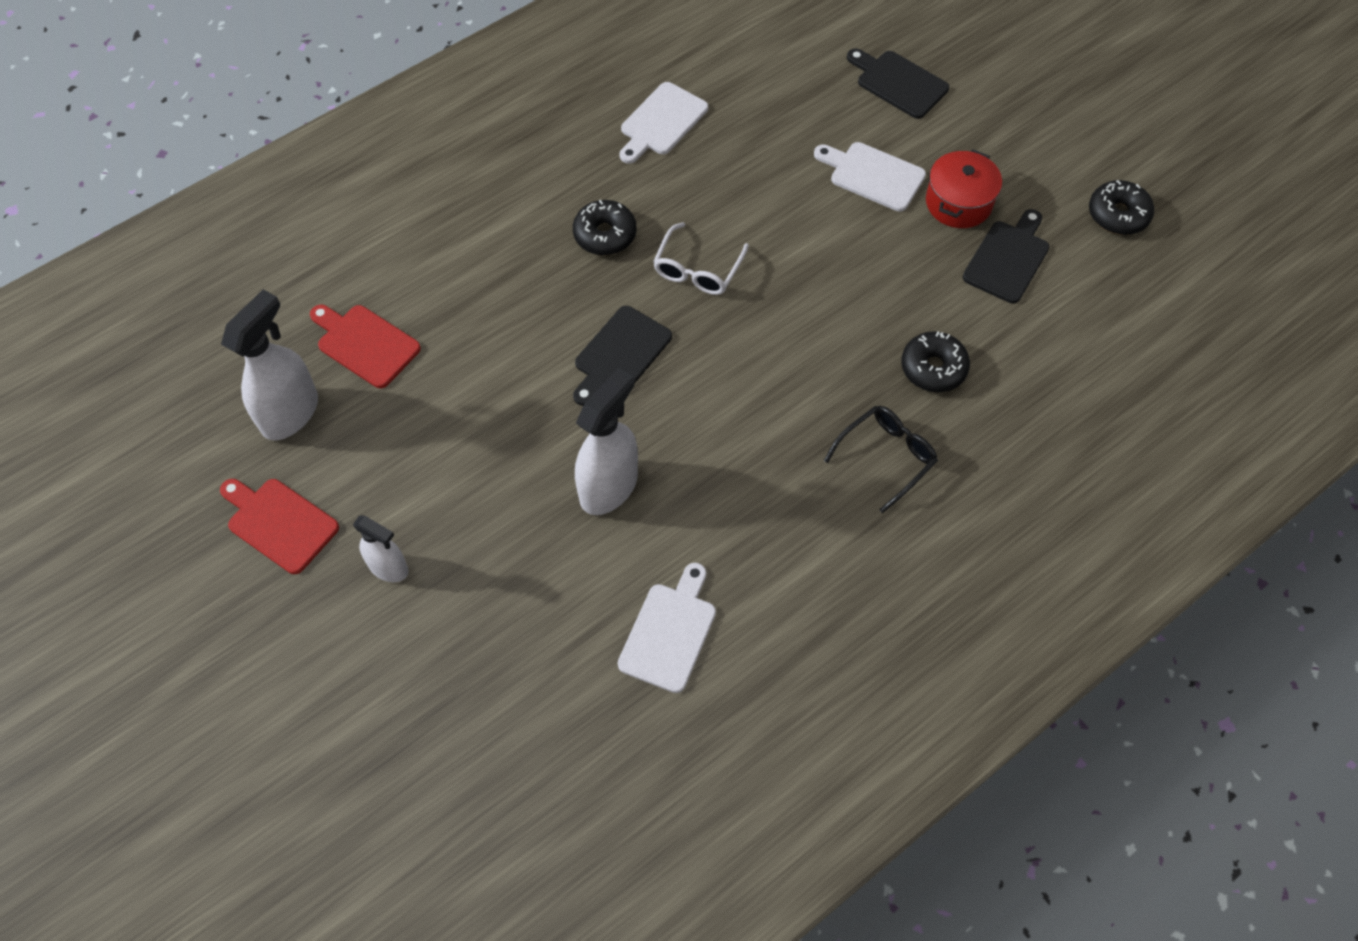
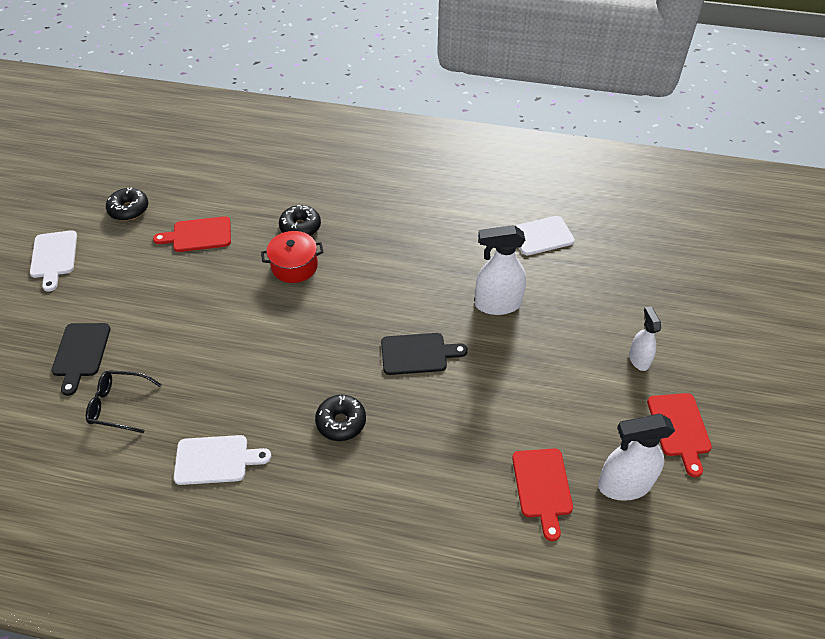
camera: 130 degrees left, 10 degrees down
white glasses [653,222,749,295] -> none
white cutting board [814,142,926,212] -> white cutting board moved to [30,230,77,292]
black glasses [824,406,938,513] -> black glasses moved to [86,370,162,433]
red pot [926,149,1002,228] -> red pot moved to [261,231,323,283]
black cutting board [963,209,1049,304] -> red cutting board [153,216,231,252]

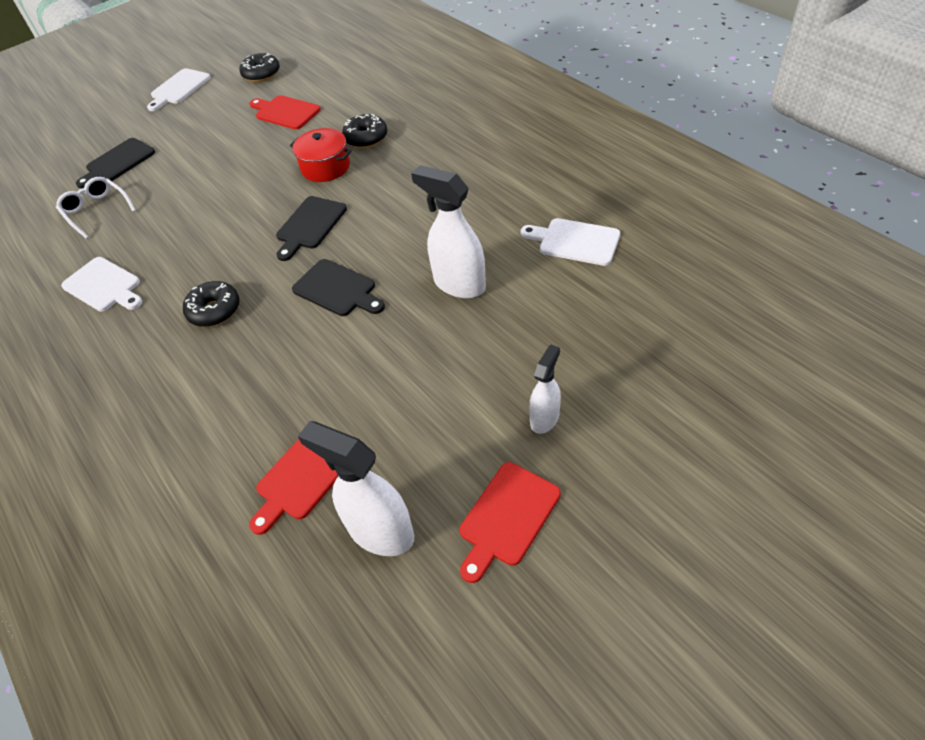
camera: 45 degrees right, 0 degrees up
black glasses [86,370,162,433] -> white glasses [56,177,136,239]
none -> black cutting board [276,196,347,261]

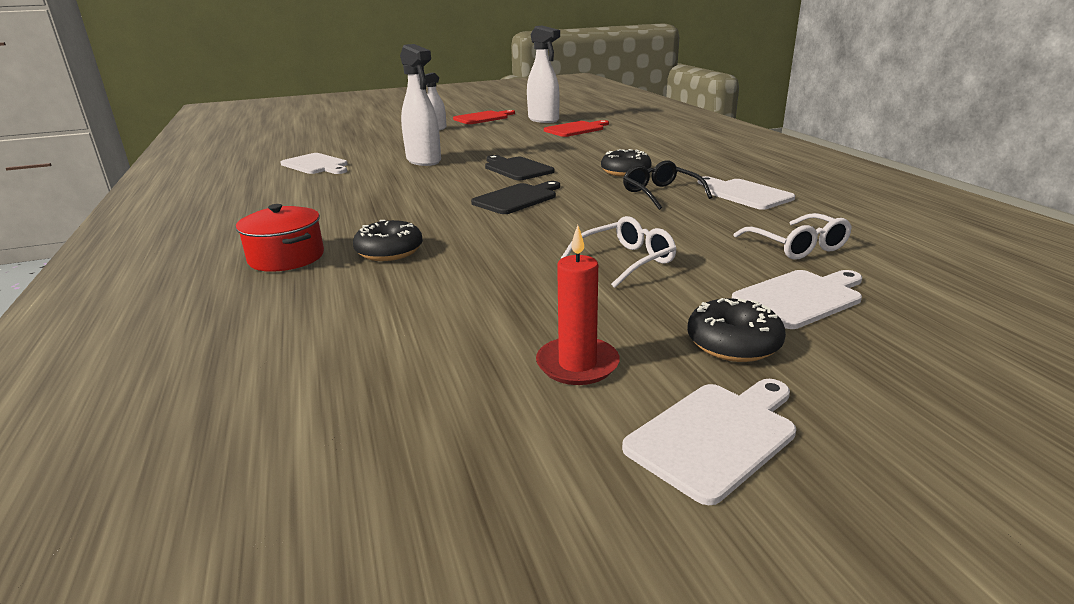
camera: 165 degrees left, 25 degrees down
black cutting board [76,138,155,188] -> white cutting board [732,270,862,329]
black donut [239,53,280,82] -> black donut moved to [687,298,786,362]
red cutting board [249,95,321,130] -> none
red pot [290,128,352,182] -> red pot moved to [236,204,324,272]
none -> red candle [536,225,620,385]
none -> white glasses [561,216,677,288]
none -> black glasses [623,161,712,210]

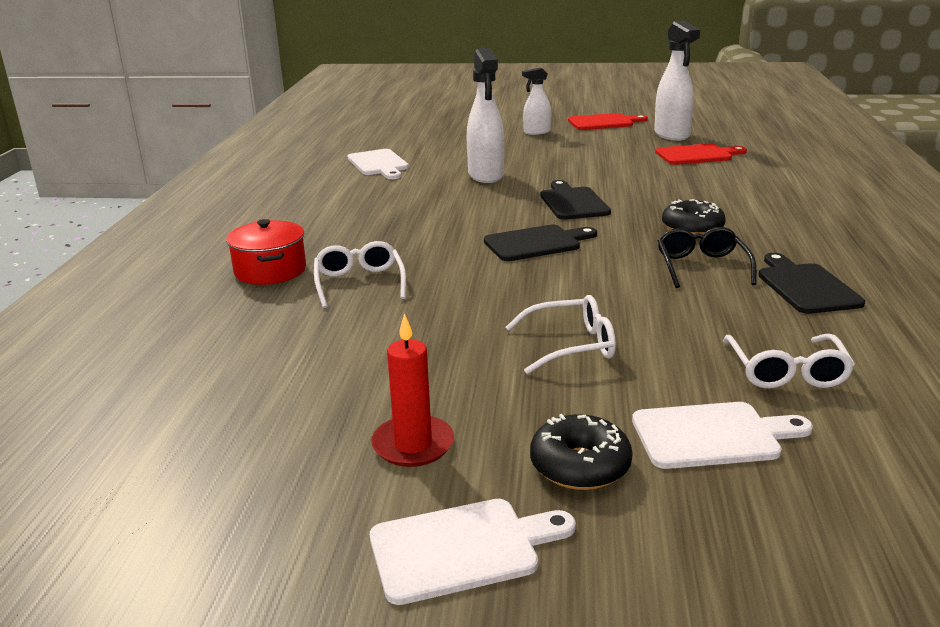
camera: 25 degrees right, 0 degrees up
black donut [353,220,423,261] -> white glasses [314,241,406,308]
white cutting board [698,176,795,210] -> black cutting board [758,253,865,314]

